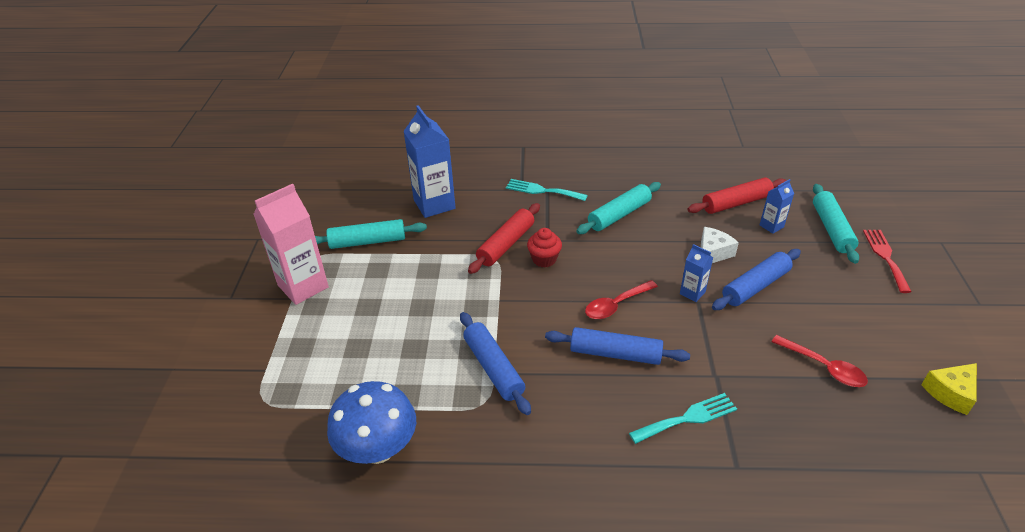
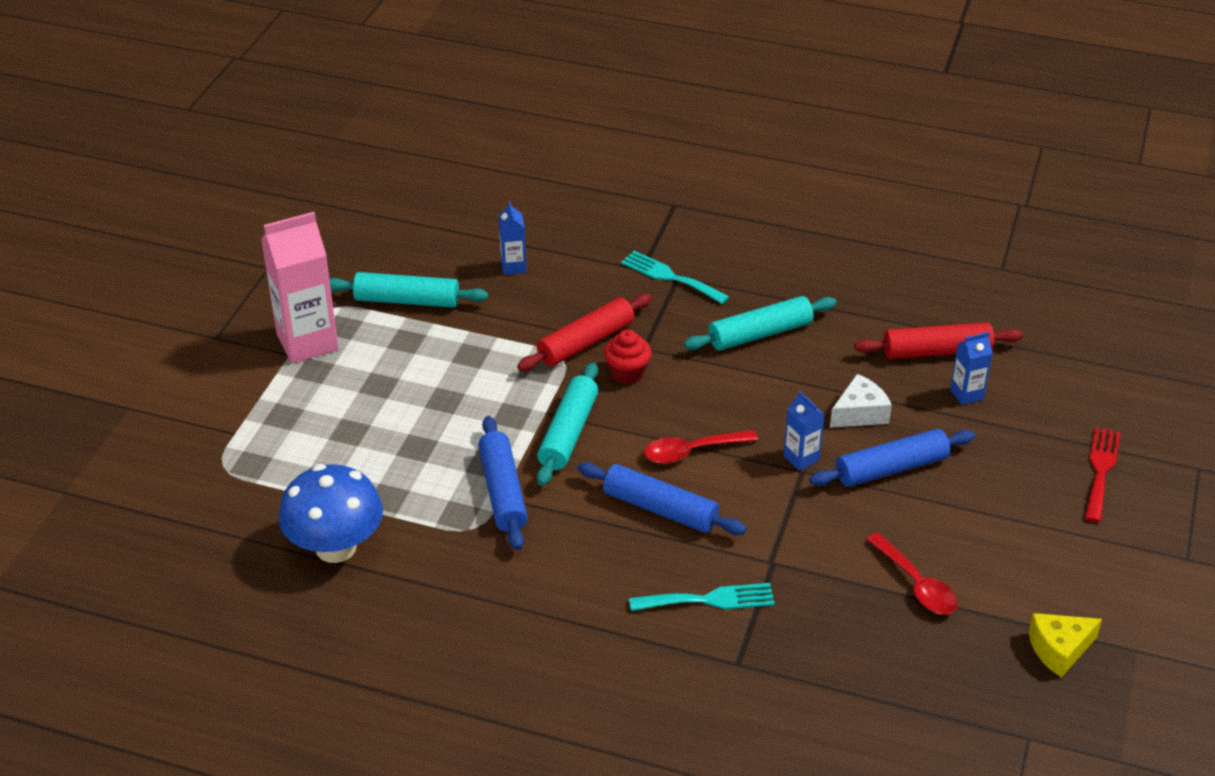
camera: 15 degrees right, 0 degrees up
blue carton [403,105,456,218] -> blue carton [499,202,527,275], size x0.49
turquoise rolling pin [813,184,859,264] -> turquoise rolling pin moved to [537,362,598,486]

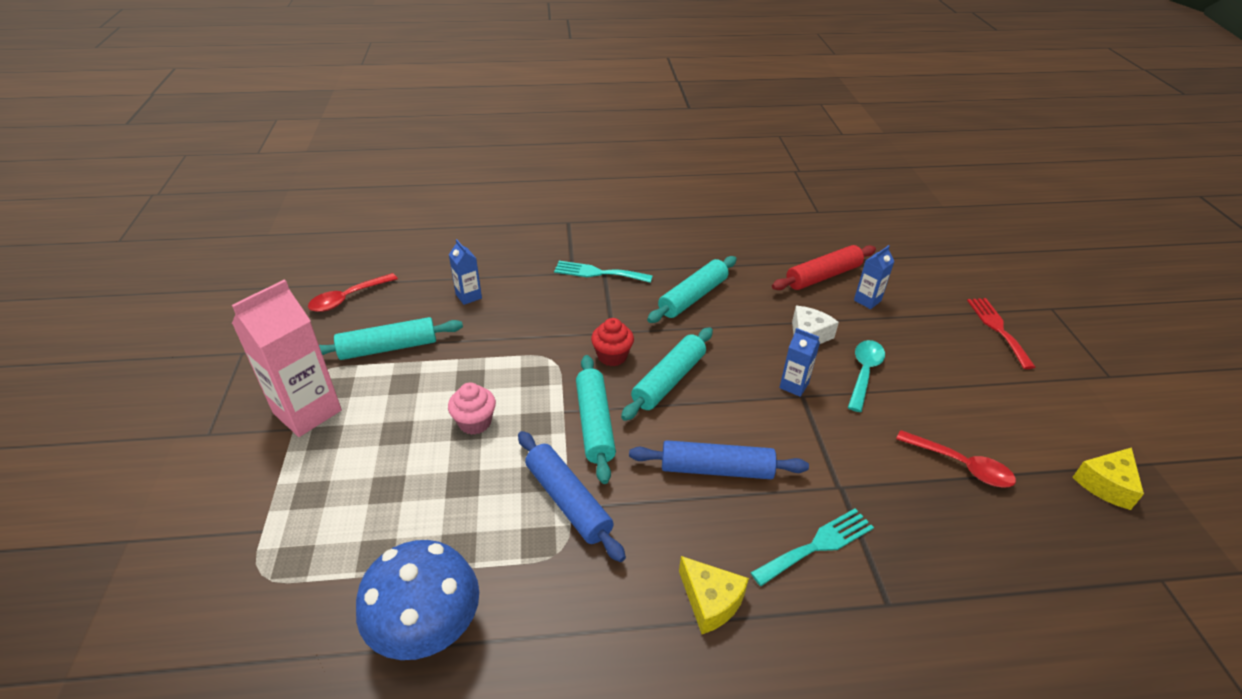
camera: 25 degrees left, 0 degrees up
red rolling pin [517,294,652,371] -> none
red spoon [644,430,758,464] -> red spoon moved to [308,273,398,312]
blue rolling pin [809,429,975,487] -> turquoise spoon [848,340,885,412]
none -> pink cupcake [448,383,496,435]
none -> turquoise rolling pin [621,327,713,421]
none -> yellow cheese [679,556,749,634]

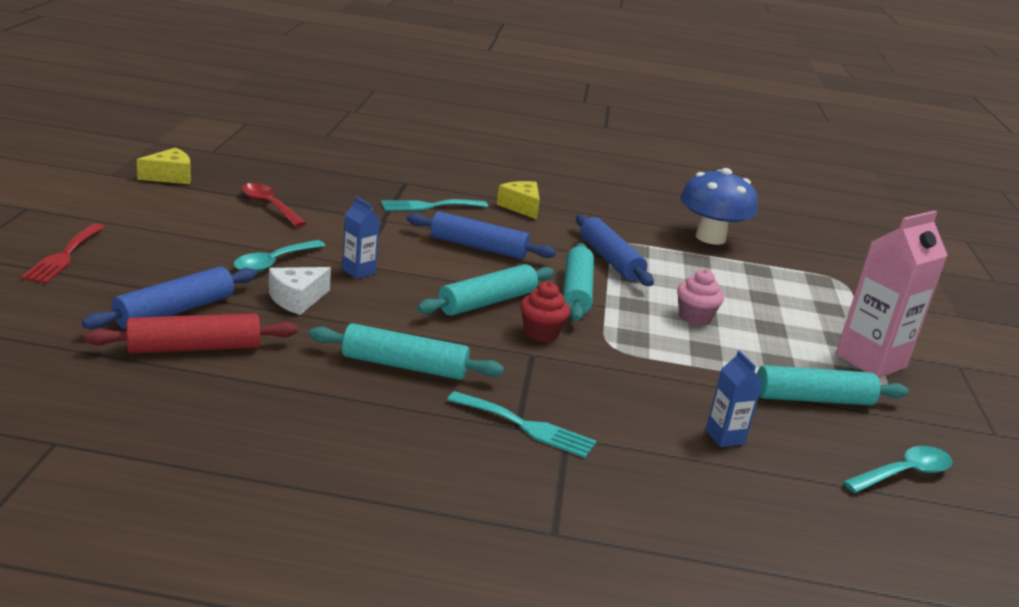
camera: 170 degrees left, 15 degrees down
red spoon [308,273,398,312] -> turquoise spoon [843,446,952,493]
turquoise rolling pin [647,256,737,323] -> turquoise rolling pin turned 45 degrees clockwise [309,323,504,380]
blue carton [854,245,894,309] -> blue rolling pin [82,267,257,329]

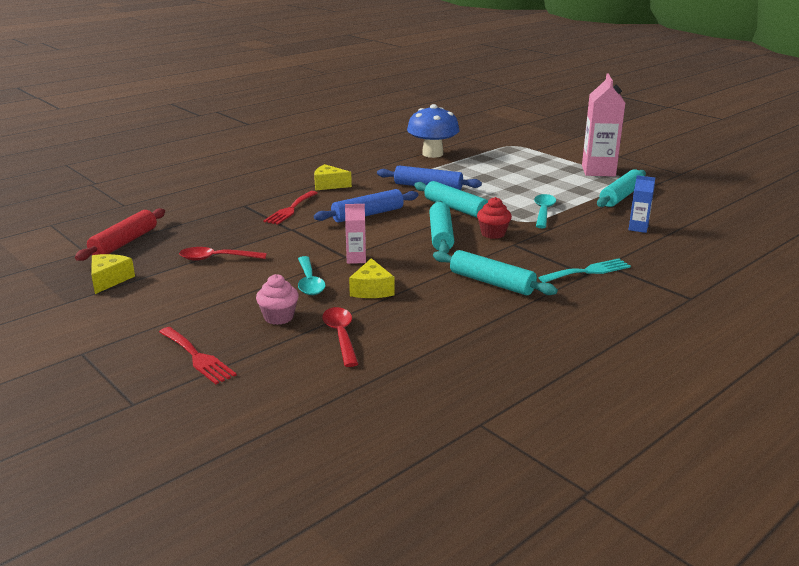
camera: 45 degrees left, 0 degrees up
blue rolling pin [82,267,257,329] -> red spoon [322,307,359,367]
red rolling pin [84,313,298,354] -> red rolling pin moved to [75,208,165,261]
white cheese [269,267,331,315] -> yellow cheese [349,258,394,298]
turquoise rolling pin [309,323,504,380] -> turquoise rolling pin turned 75 degrees clockwise [433,250,558,295]
blue carton [342,196,380,279] -> pink carton [345,204,366,264]
turquoise fork [381,199,488,211] -> red fork [263,191,318,225]
pink cupcake [677,269,724,326] -> pink cupcake moved to [256,274,299,325]
turquoise spoon [843,446,952,493] -> turquoise spoon moved to [534,194,556,228]

